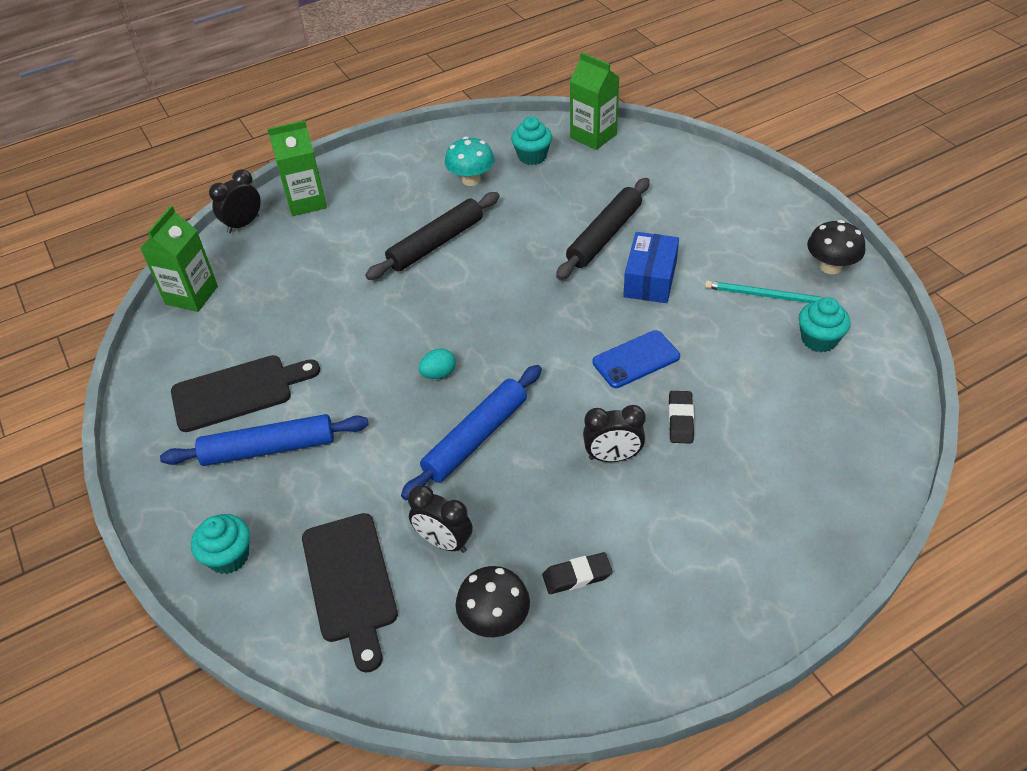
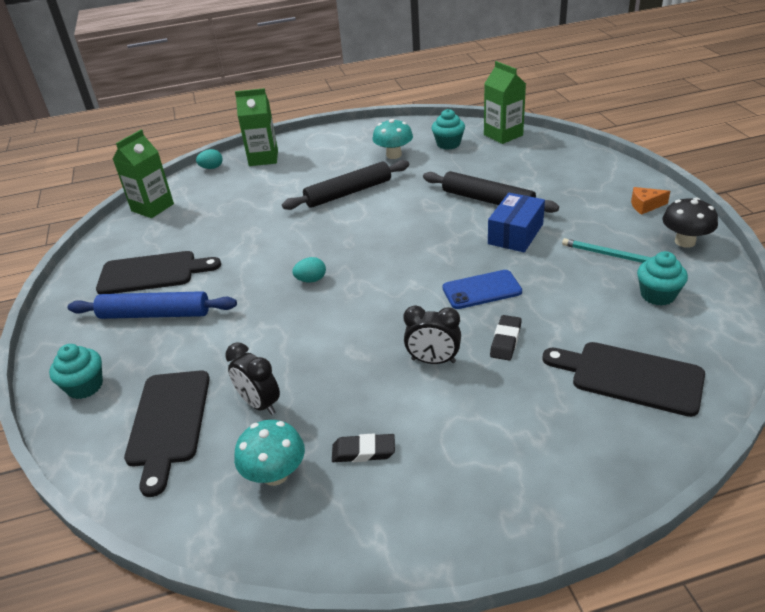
camera: 15 degrees right, 10 degrees down
black clock [209,169,261,233] -> turquoise egg [196,149,223,169]
blue rolling pin [401,365,542,500] -> none
black mushroom [456,566,530,637] -> turquoise mushroom [234,420,305,486]
black rolling pin [556,178,650,280] -> black rolling pin turned 75 degrees clockwise [423,171,559,213]
none -> black cutting board [542,342,705,417]
none -> orange cheese [631,187,670,215]

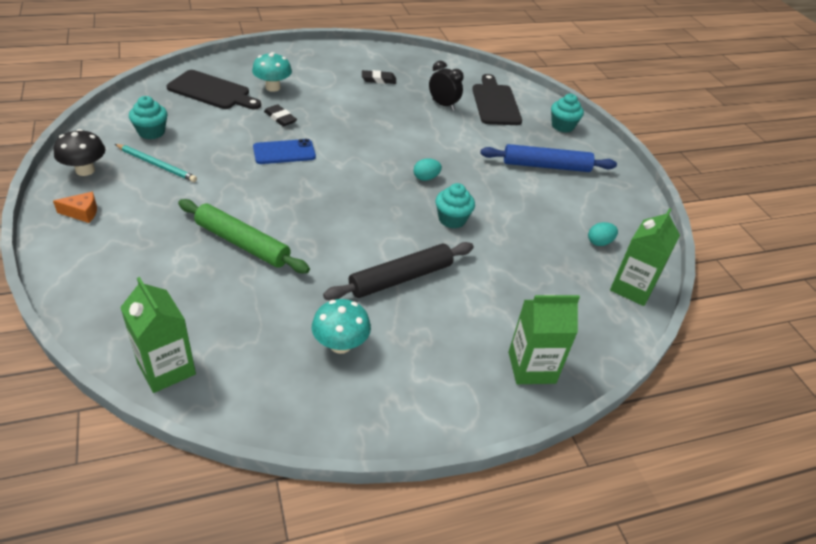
camera: 170 degrees right, 5 degrees up
black cutting board [96,251,221,294] -> none
turquoise egg [196,149,223,169] -> turquoise egg moved to [588,222,618,246]
turquoise mushroom [234,420,305,486] -> turquoise mushroom moved to [252,52,292,92]
black clock [404,305,461,364] -> none
black rolling pin [423,171,559,213] -> green rolling pin [178,199,310,273]
turquoise cupcake [432,109,465,150] -> turquoise cupcake moved to [436,183,475,229]
blue box [488,193,545,252] -> none
black eraser [490,315,522,360] -> black eraser turned 60 degrees counterclockwise [264,104,297,126]

